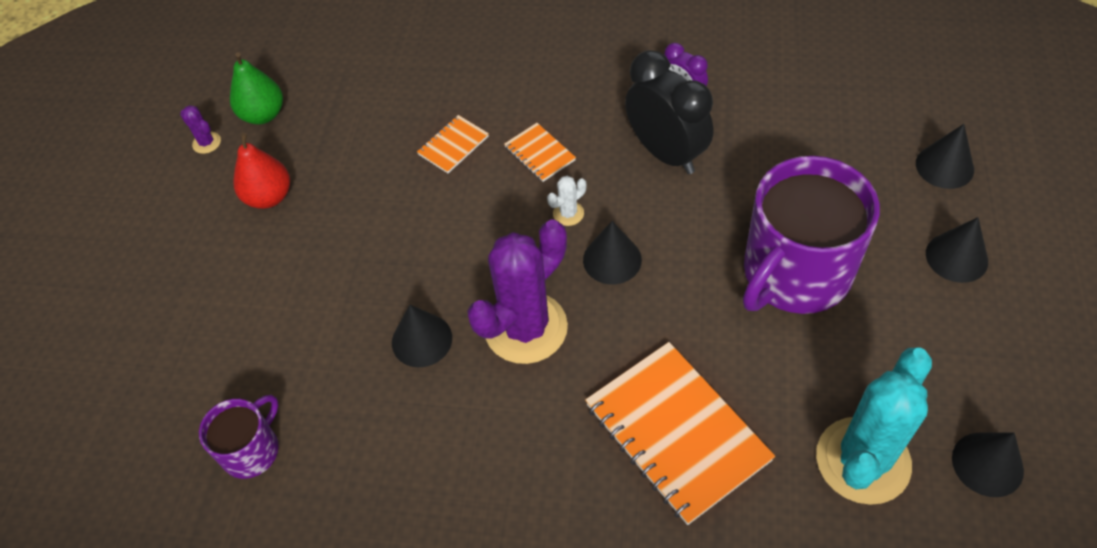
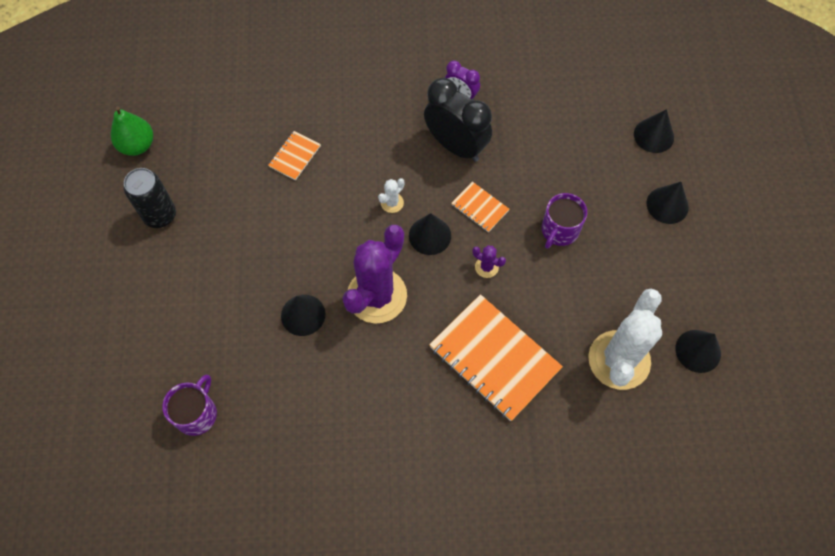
camera: 15 degrees left, 10 degrees up
purple cactus [180,105,221,154] -> purple cactus moved to [472,245,506,278]
red pear [233,133,290,209] -> black can [124,168,176,228]
orange notebook [504,123,576,182] -> orange notebook moved to [451,181,509,232]
purple mug [743,156,880,314] -> purple mug [542,193,587,249], size x0.50
turquoise cactus [816,347,932,505] -> white cactus [588,288,662,390]

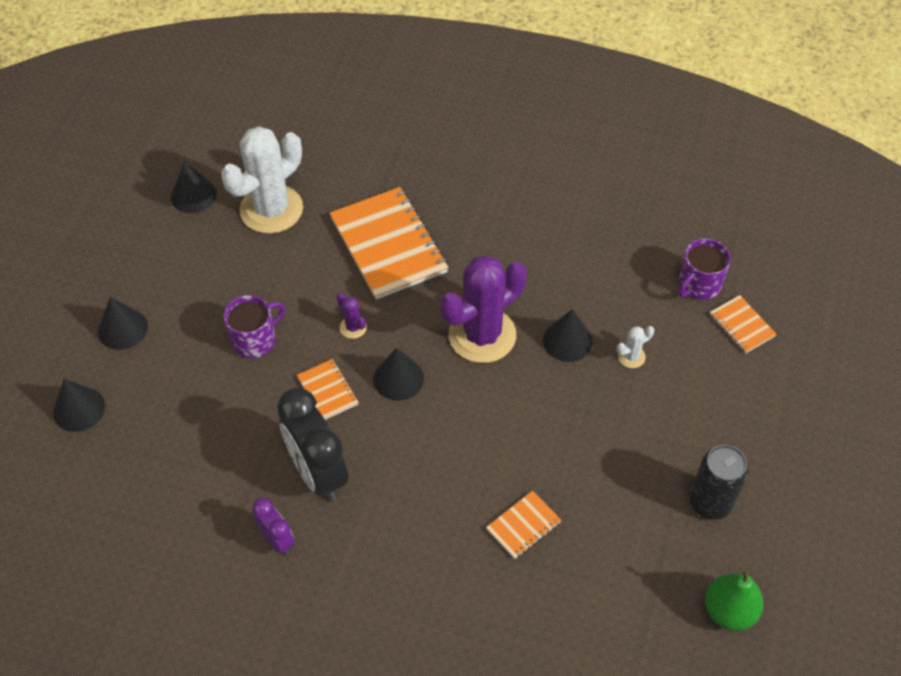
camera: 160 degrees left, 10 degrees down
white cactus [378,178,404,213] -> white cactus moved to [617,326,654,368]
none -> orange notebook [710,295,777,353]

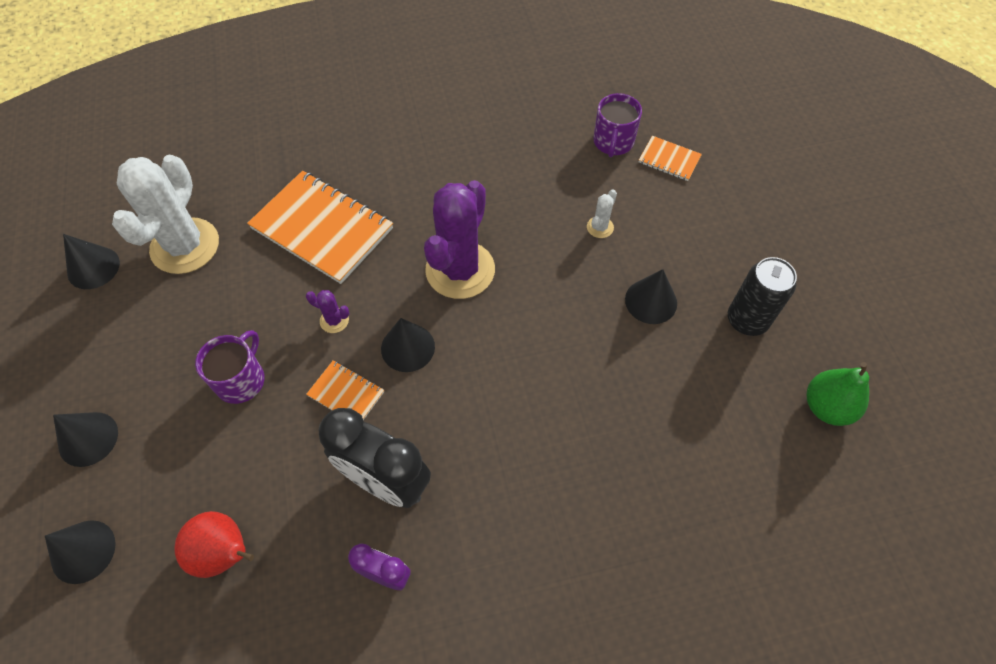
camera: 30 degrees left, 5 degrees up
orange notebook [486,491,562,559] -> none
black cone [543,309,593,362] -> black cone moved to [625,269,677,324]
none -> red pear [174,511,254,578]

